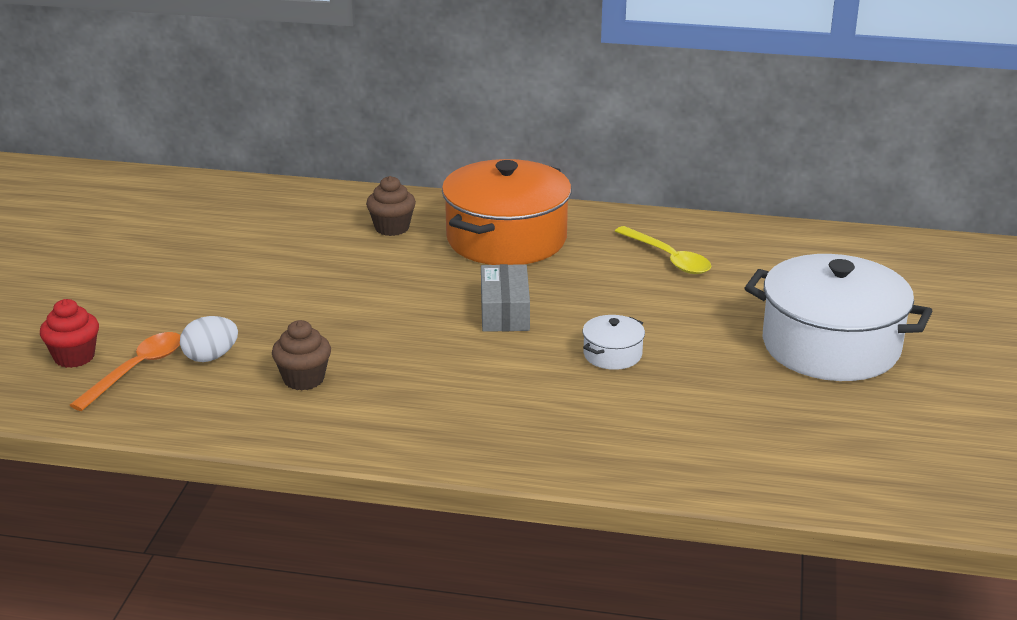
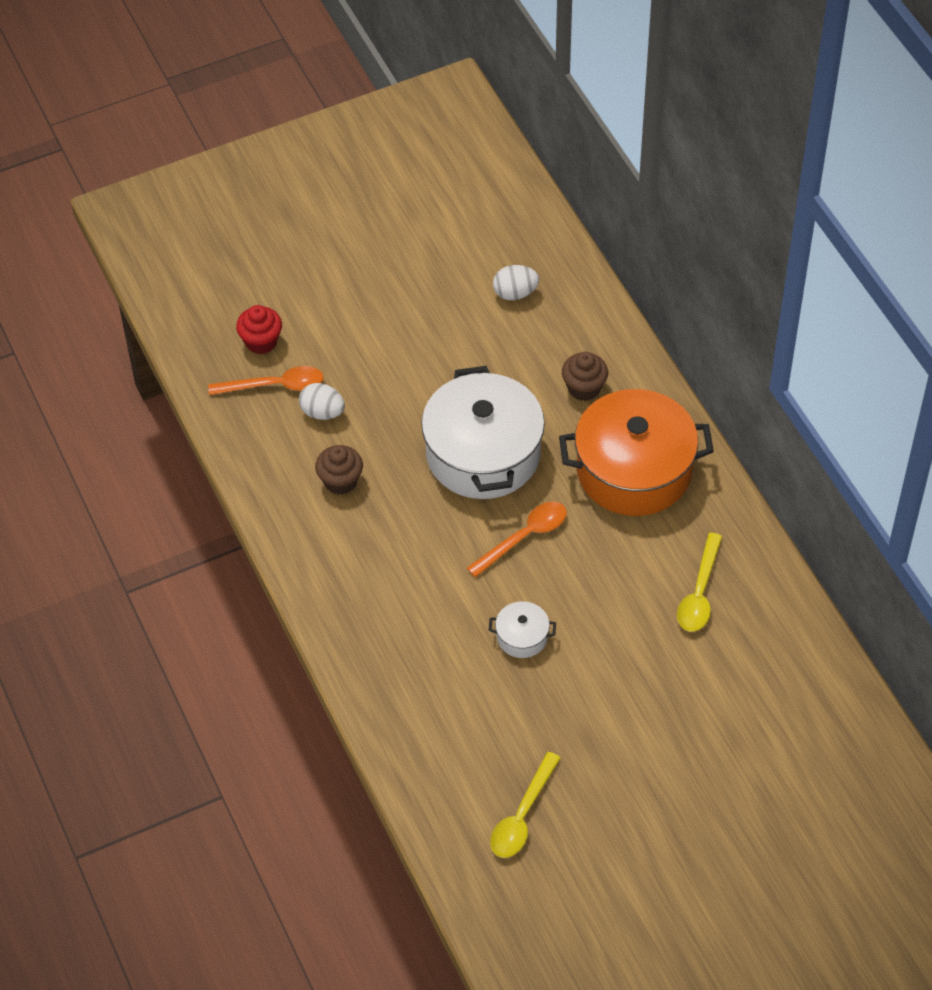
camera: 55 degrees right, 25 degrees up
grey box [481,264,530,332] -> orange spoon [467,502,567,577]
white pot [745,254,933,381] -> white pot moved to [421,366,545,499]
none -> yellow spoon [490,752,561,858]
none -> white egg [493,265,539,300]

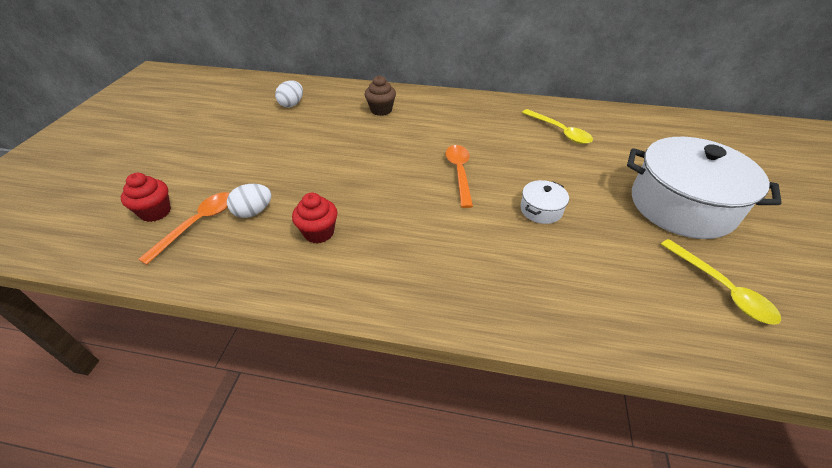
camera: 55 degrees left, 10 degrees down
brown cupcake [315,445,363,495] -> red cupcake [292,193,338,243]
white pot [421,366,545,499] -> white pot moved to [627,137,781,239]
orange pot [559,389,714,516] -> none

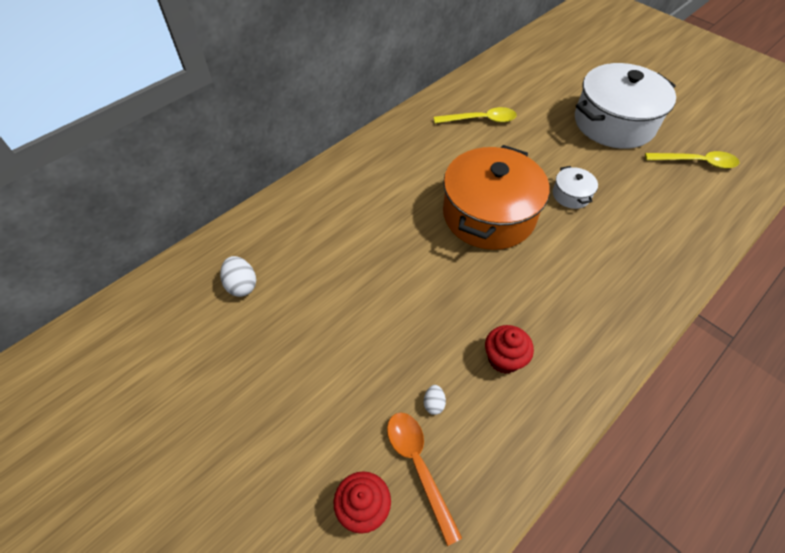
camera: 55 degrees left, 10 degrees up
white egg [227,184,271,218] -> white egg [424,385,446,415], size x0.58
brown cupcake [364,75,396,116] -> none
orange spoon [446,145,473,208] -> orange pot [443,145,550,250]

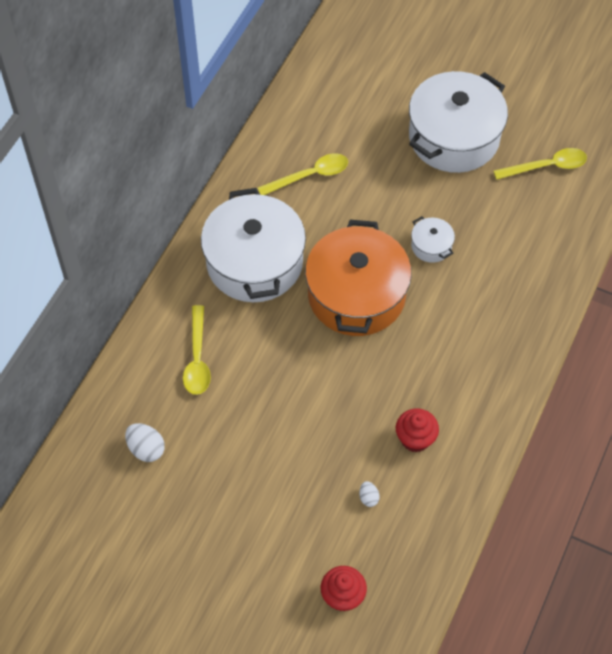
camera: 20 degrees left, 5 degrees up
orange spoon [387,412,462,546] -> none
none -> yellow spoon [183,305,211,395]
none -> white pot [201,188,306,302]

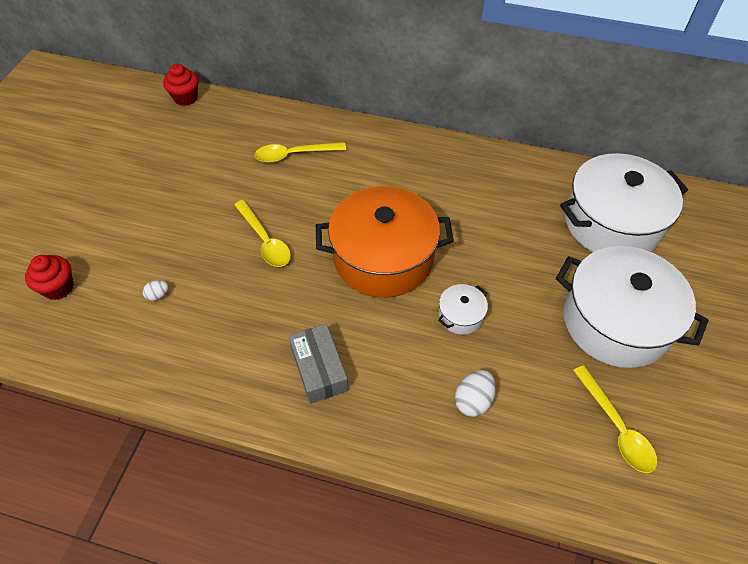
camera: 80 degrees right, 5 degrees down
white egg [125,423,165,462] -> white egg moved to [455,370,496,417]
white pot [201,188,306,302] -> white pot moved to [560,153,688,252]
yellow spoon [258,153,348,195] -> yellow spoon moved to [234,200,291,267]
red cupcake [396,408,439,452] -> red cupcake moved to [163,64,199,106]
none -> grey box [289,324,348,404]

